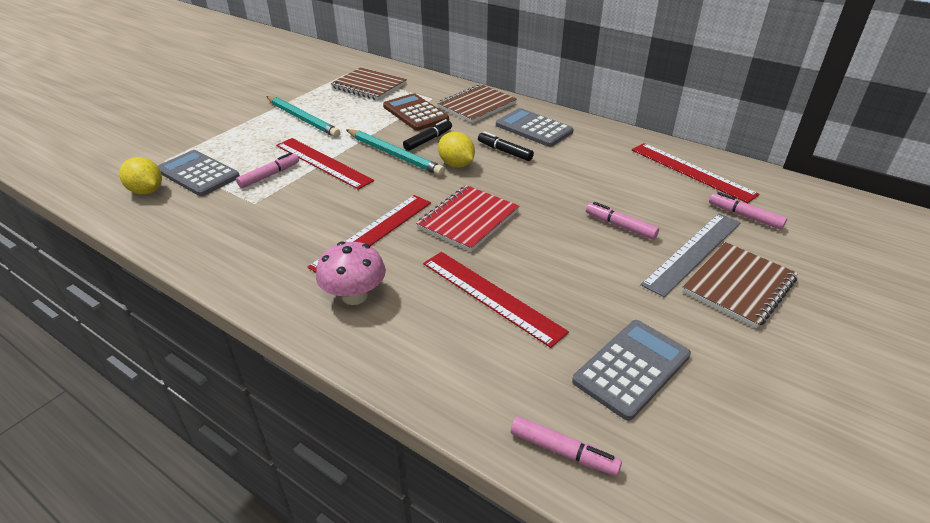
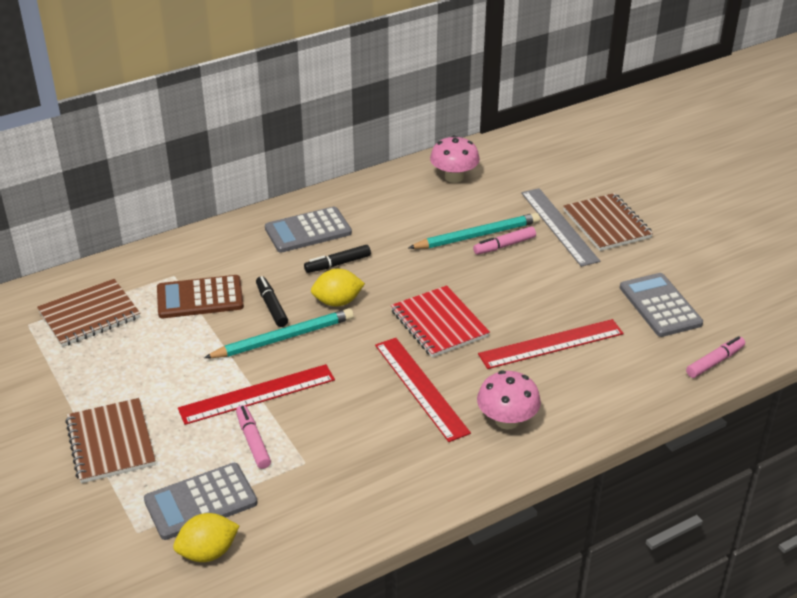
camera: 65 degrees left, 0 degrees up
turquoise pencil [266,96,341,138] -> turquoise pencil moved to [408,213,540,249]
brown notebook [437,84,517,123] -> brown notebook moved to [65,398,156,483]
red ruler [632,143,759,203] -> pink mushroom [430,135,480,183]
pink marker [709,192,787,230] -> none

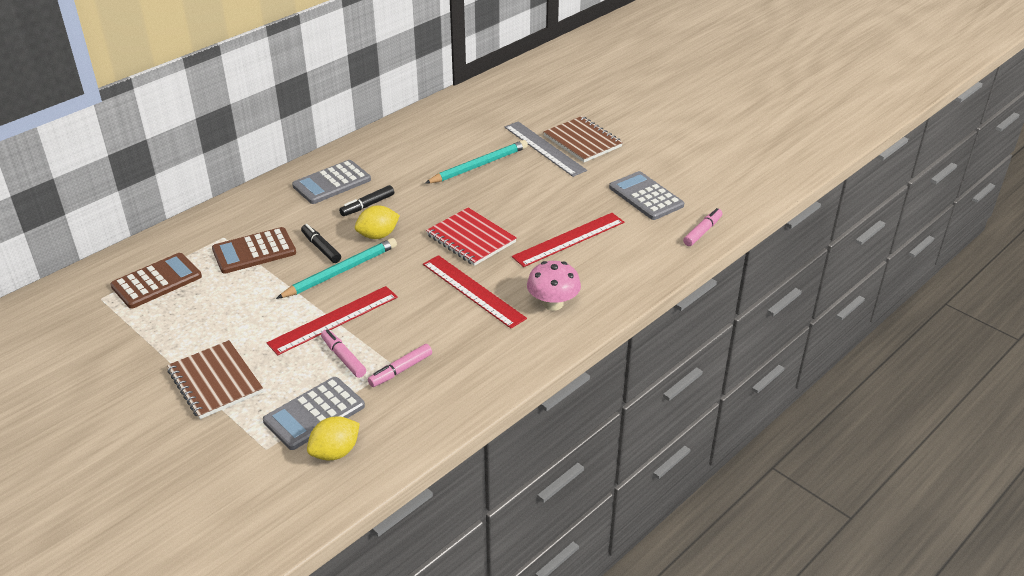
camera: 15 degrees left, 0 degrees up
brown notebook [37,279,140,347] -> brown calculator [110,253,202,309]
pink mushroom [430,135,480,183] -> none
pink marker [473,226,536,255] -> pink marker moved to [368,344,432,387]

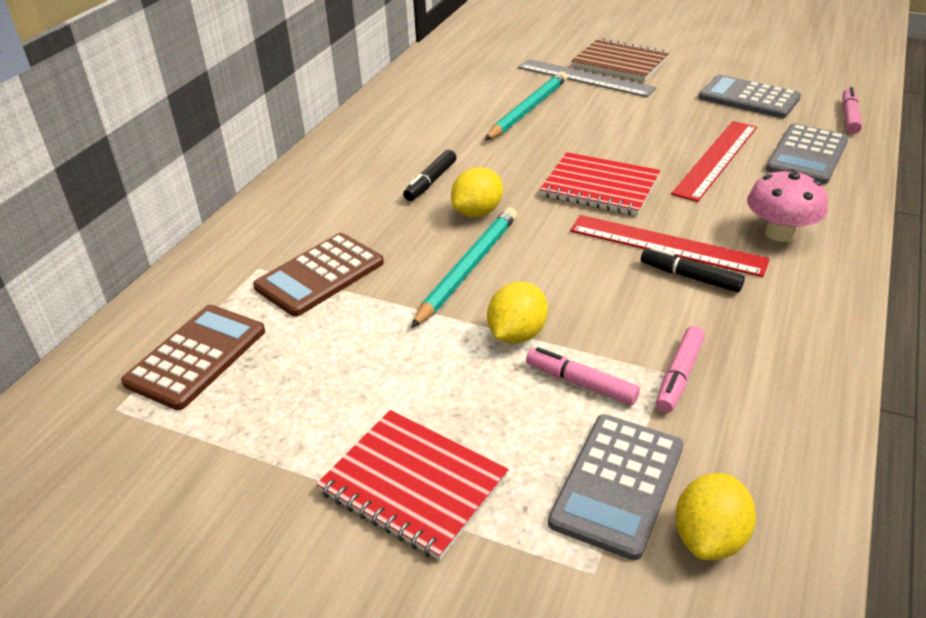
camera: 20 degrees left, 0 degrees up
brown notebook [167,340,263,419] -> red notebook [316,410,509,560]
red ruler [267,286,398,355] -> yellow lemon [487,282,548,343]
grey calculator [292,160,371,204] -> grey calculator moved to [766,124,849,184]
black marker [301,224,341,263] -> black marker moved to [641,247,745,292]

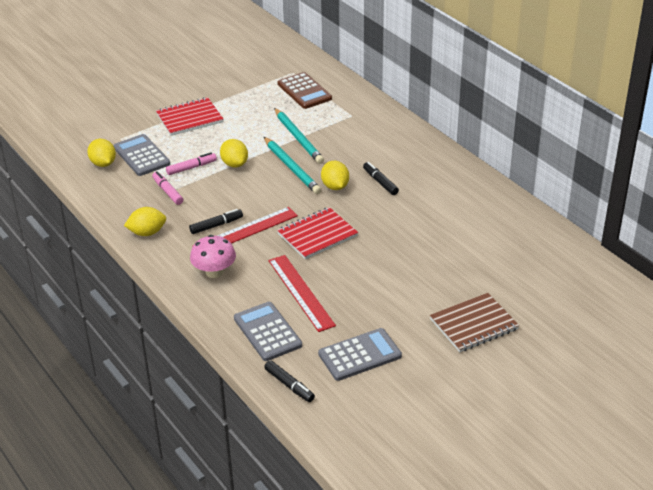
camera: 120 degrees right, 0 degrees up
brown calculator [253,233,384,317] -> none
turquoise pencil [485,71,567,140] -> turquoise pencil moved to [274,108,324,164]
grey ruler [518,59,657,97] -> none
pink marker [842,87,862,134] -> black marker [264,360,315,402]
none -> yellow lemon [124,207,166,236]

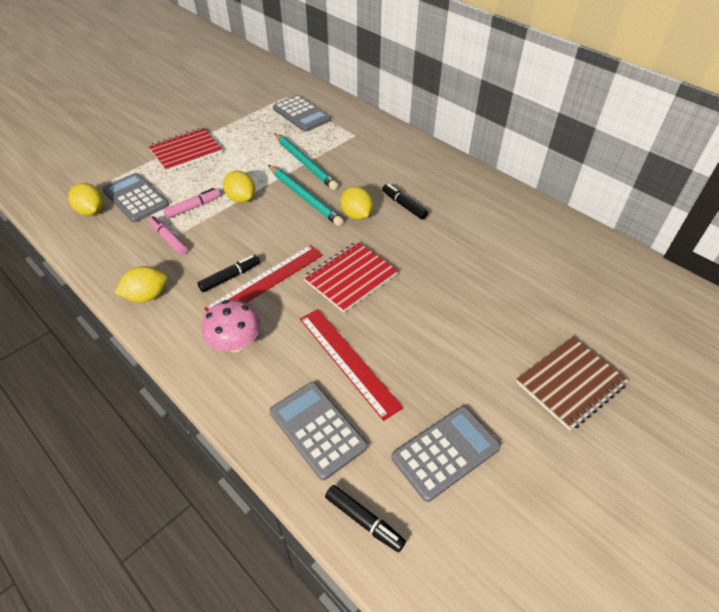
camera: 10 degrees left, 10 degrees up
brown calculator [278,72,332,109] -> grey calculator [273,95,331,132]

